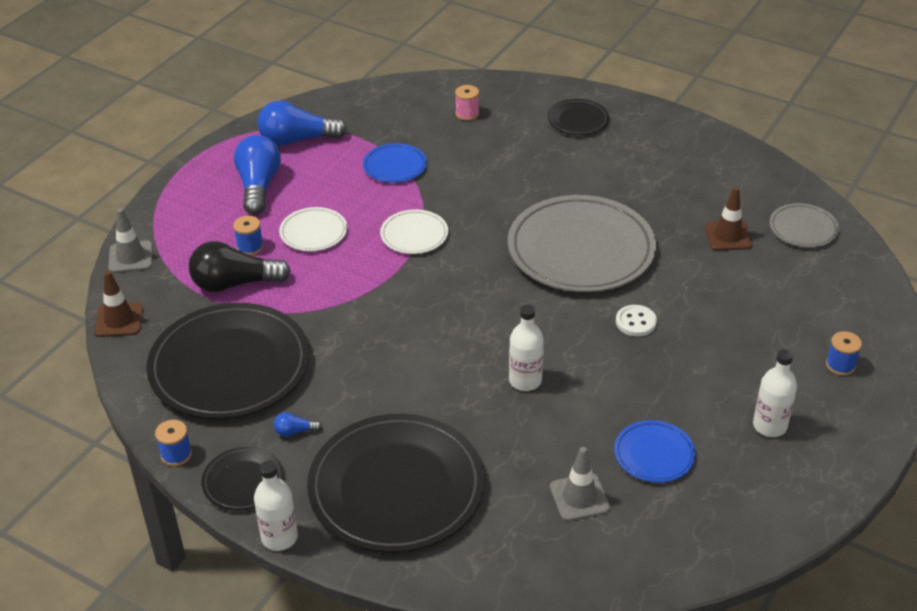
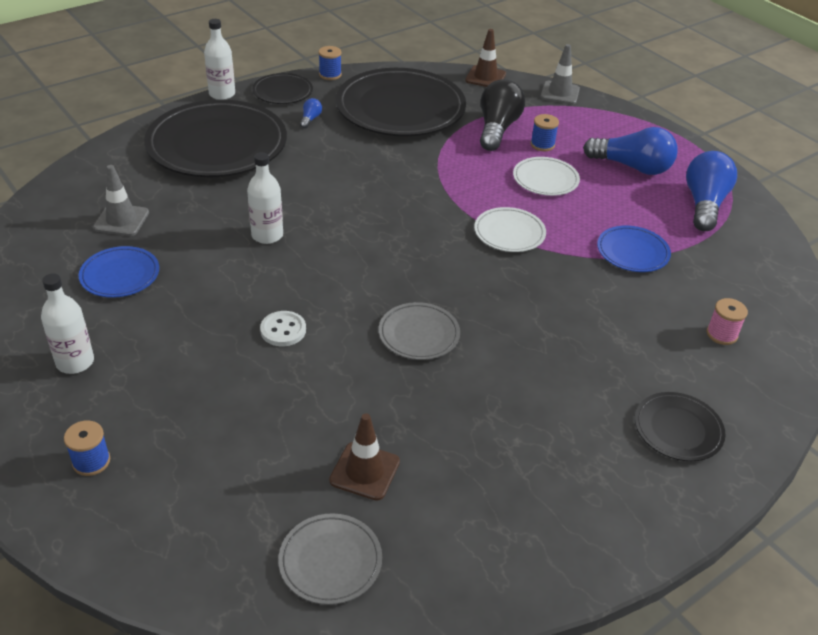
camera: 110 degrees right, 0 degrees up
grey plate [508,195,656,292] -> grey plate [379,302,460,360], size x0.47

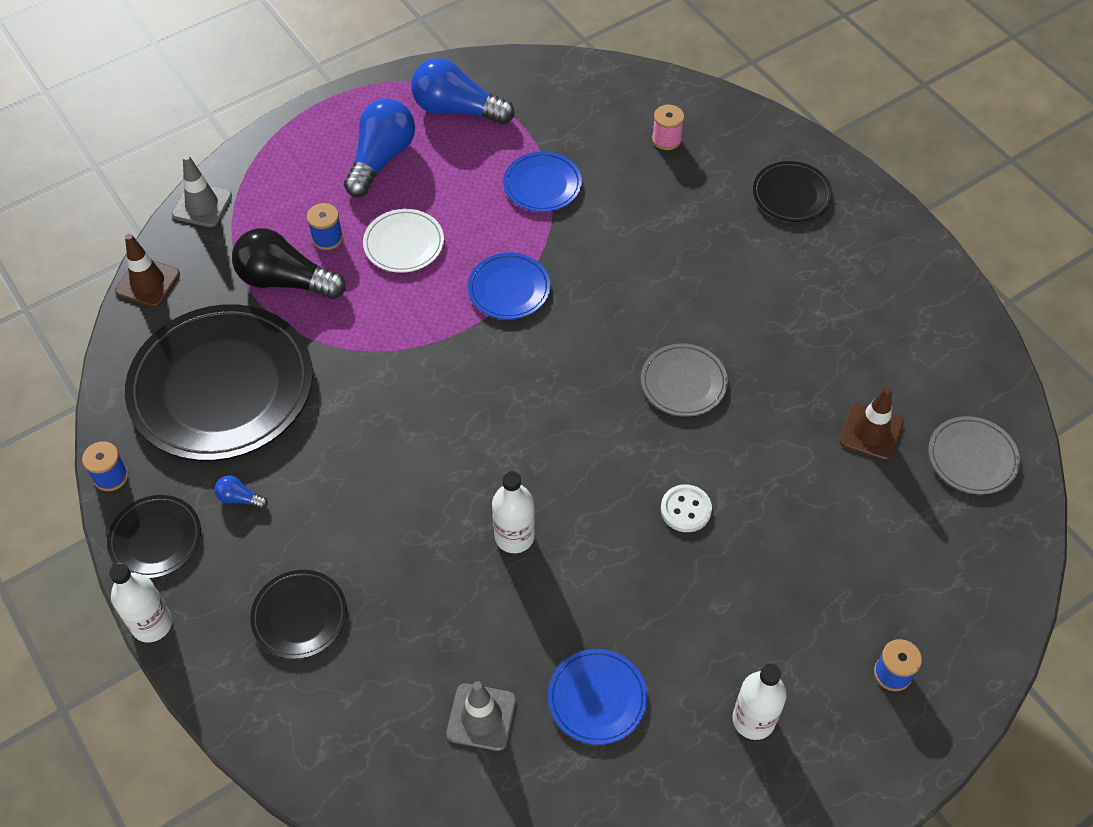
camera: 85 degrees left, 15 degrees up
black plate [144,100,287,177] -> black plate [250,570,347,659], size x0.47
white plate [474,207,546,252] -> blue plate [468,253,550,319]

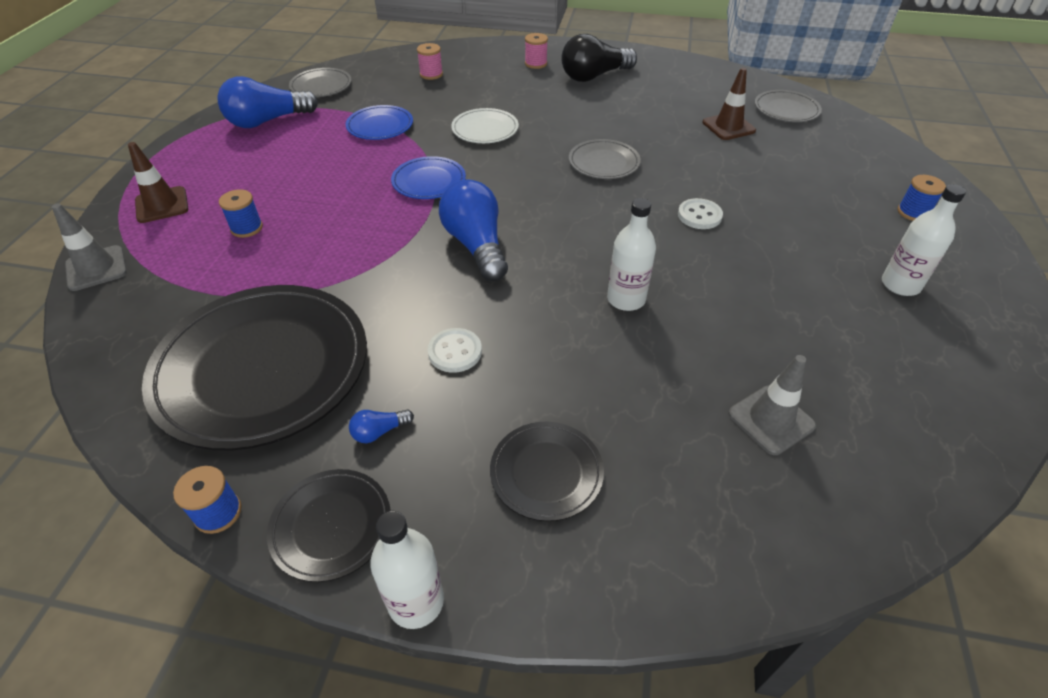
camera: 45 degrees left, 10 degrees down
brown traffic cone [115,234,180,308] -> brown traffic cone moved to [128,142,188,223]
black light bulb [232,228,346,299] -> black light bulb moved to [561,34,637,82]
blue light bulb [344,99,415,197] -> blue light bulb moved to [439,180,508,281]
white plate [363,209,444,273] -> white plate moved to [451,108,519,143]
blue plate [548,649,647,745] -> none
black plate [753,161,832,222] -> pink spool [525,33,548,69]
none -> grey plate [289,68,352,97]
none -> white button [428,328,482,373]

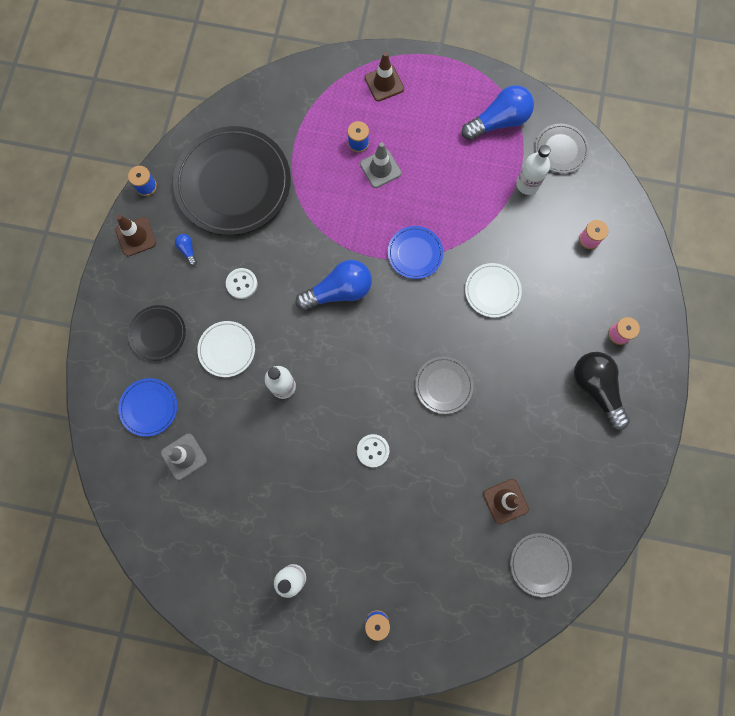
camera: 90 degrees right, 30 degrees up
grey traffic cone [52,203,127,291] -> grey traffic cone moved to [360,142,402,188]
blue light bulb [217,76,318,128] -> blue light bulb turned 90 degrees clockwise [462,85,534,140]
black plate [267,469,391,582] -> brown traffic cone [116,215,156,256]
blue plate [346,105,413,140] -> blue plate moved to [118,378,177,437]
white bottle [370,511,444,629] -> white bottle moved to [516,145,551,195]
none -> white plate [197,321,255,377]

